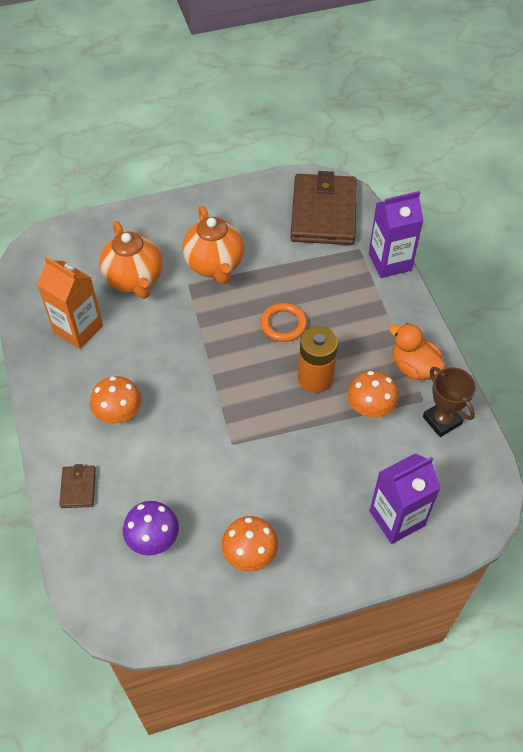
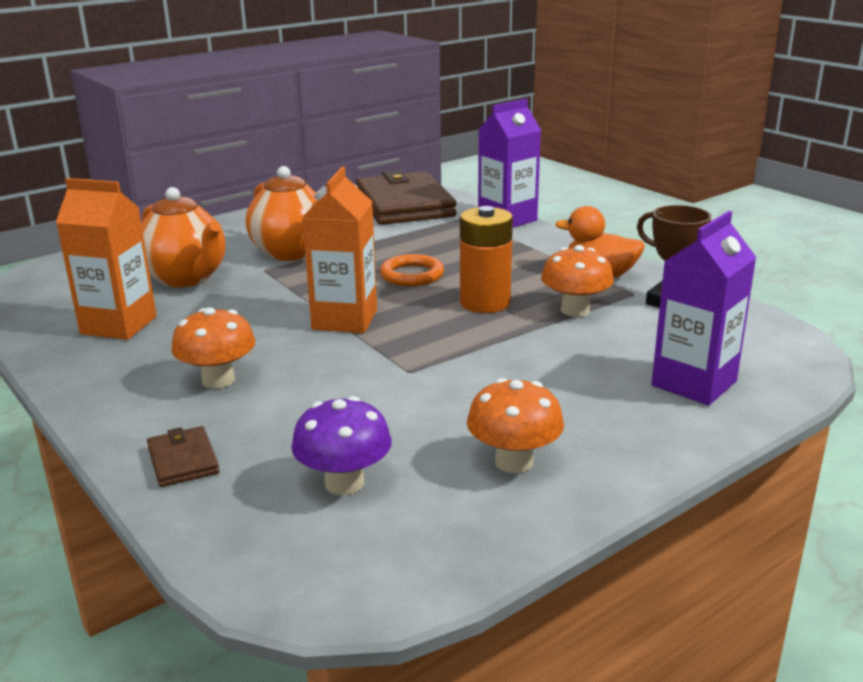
camera: 20 degrees left, 30 degrees down
none -> orange carton [302,167,377,333]

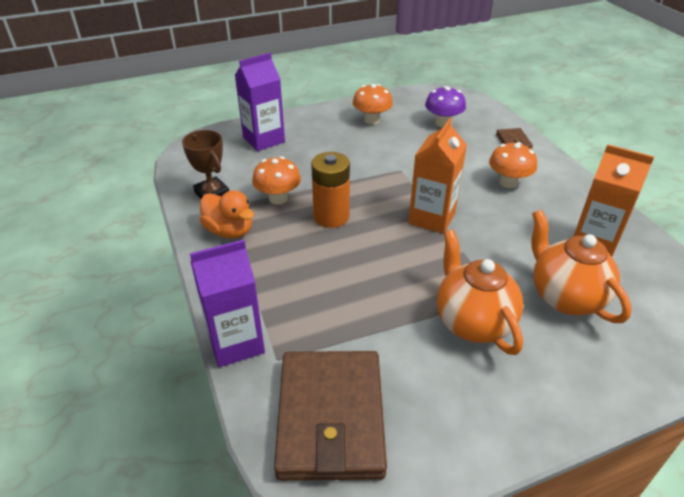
camera: 165 degrees left, 15 degrees up
orange ring [380,254,444,286] -> none

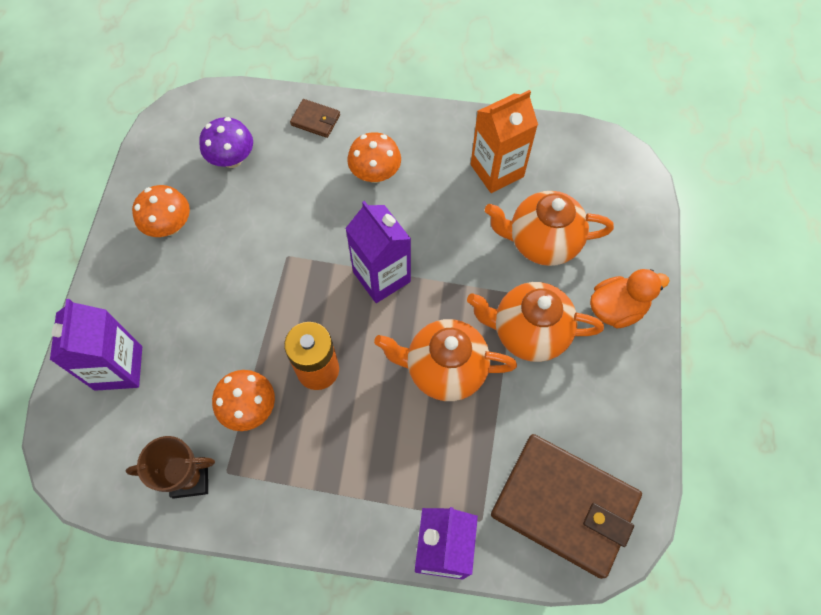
camera: 60 degrees left, 25 degrees up
orange duck [200,190,254,239] -> orange duck moved to [590,269,670,329]
orange carton [408,118,467,234] -> purple carton [345,201,411,303]
none -> orange teapot [374,319,517,401]

